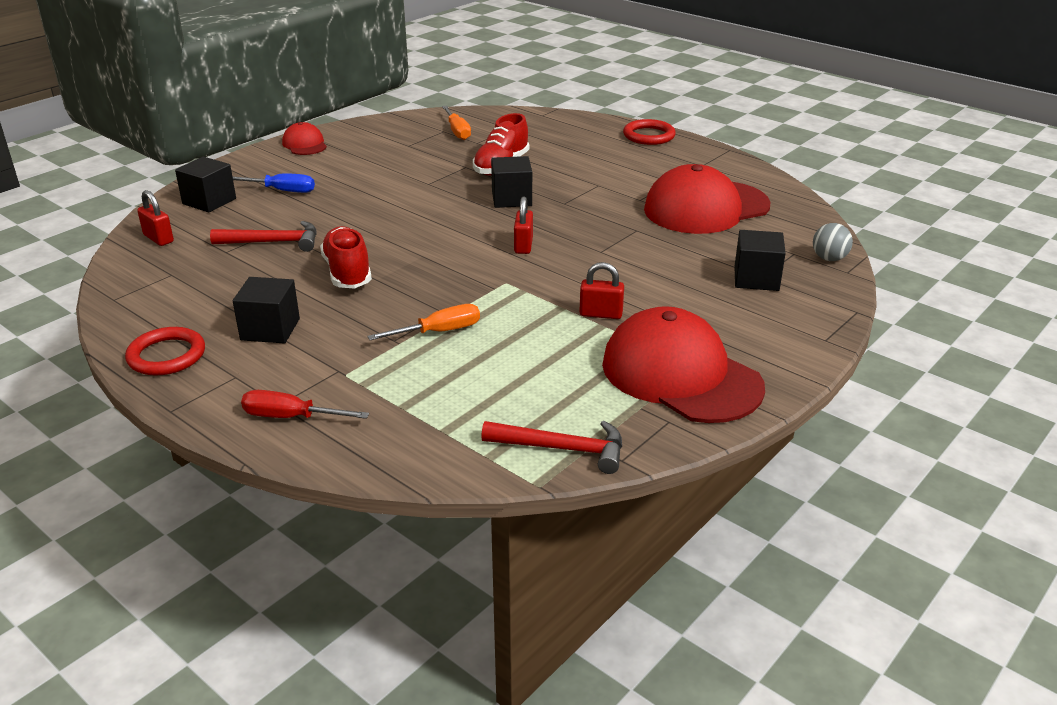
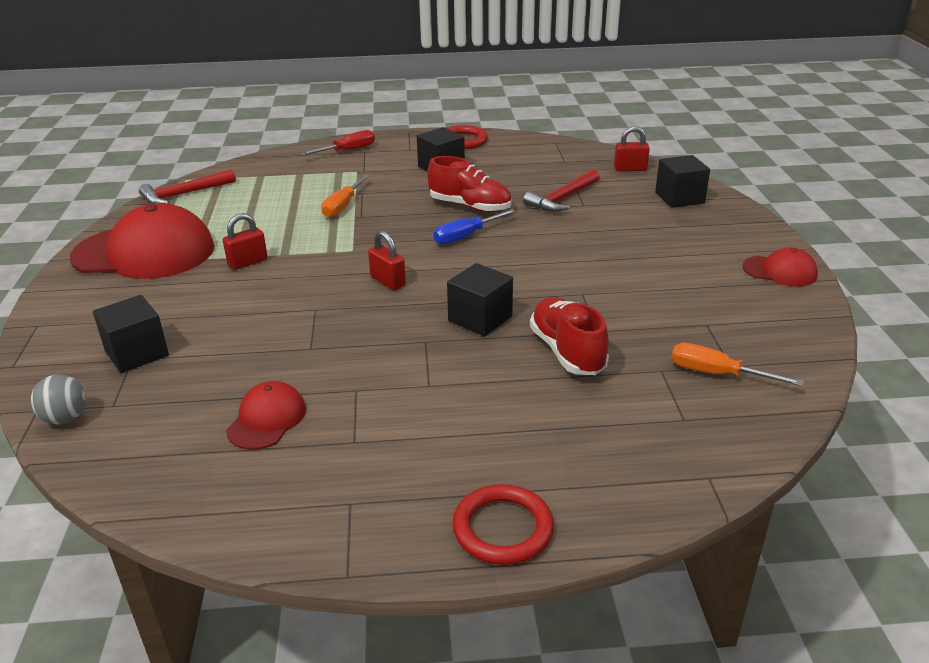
camera: 135 degrees right, 0 degrees up
blue screwdriver [233,173,315,193] -> blue screwdriver moved to [433,209,516,245]
red cap [644,164,770,234] -> red cap [226,381,306,450], size x0.48

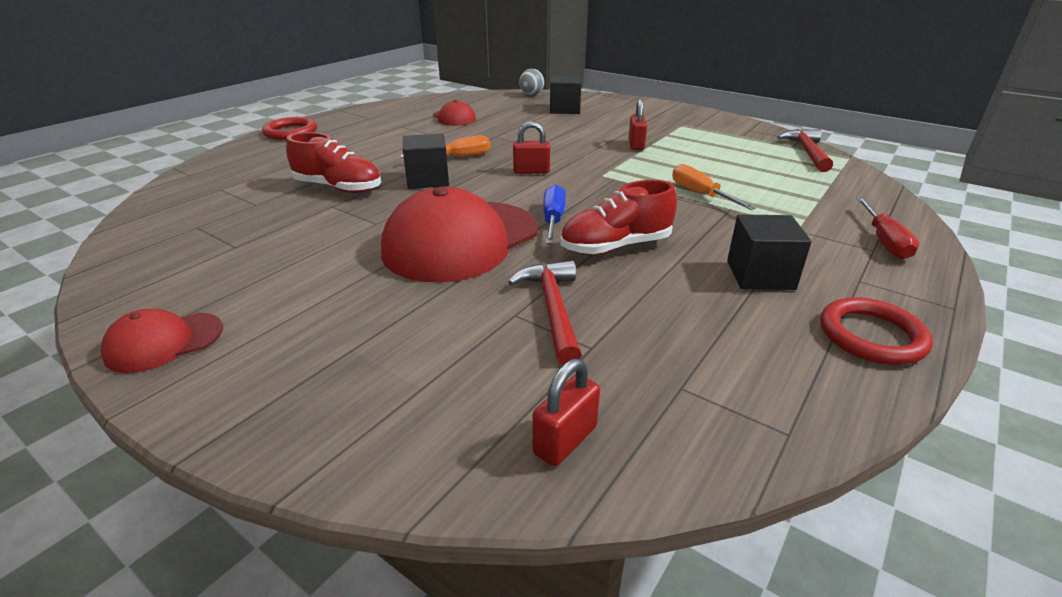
camera: 130 degrees right, 0 degrees up
red cap [70,203,214,279] -> red cap moved to [381,187,538,283]
black cube [655,155,710,208] -> none
orange screwdriver [671,343,804,386] -> orange screwdriver moved to [400,135,490,158]

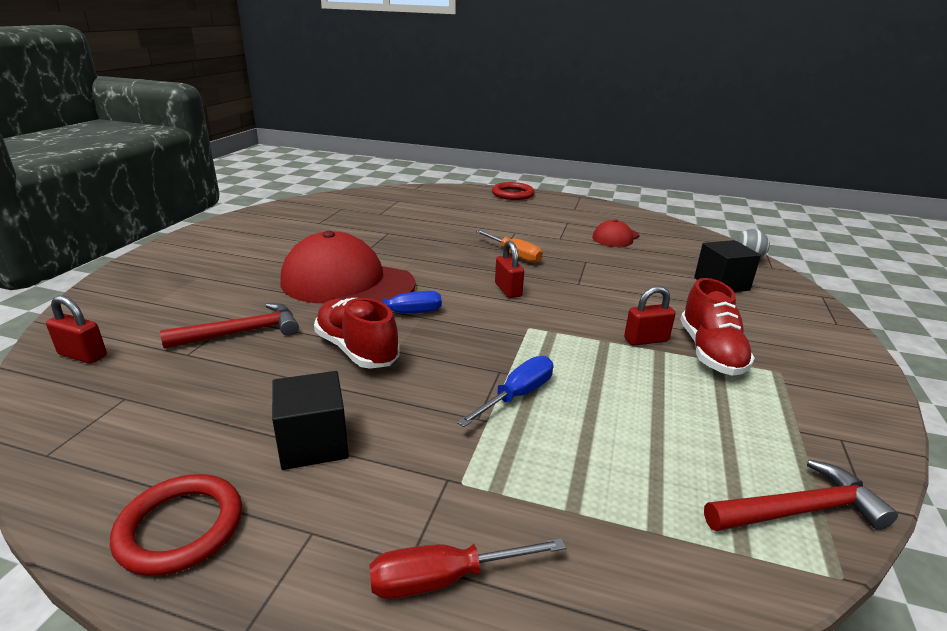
camera: 70 degrees right, 5 degrees down
red cap [101,309,223,373] -> none
red shoe [286,132,381,193] -> red shoe moved to [680,278,755,376]
black cube [403,133,449,189] -> none
orange screwdriver [672,164,756,210] -> blue screwdriver [457,356,553,427]

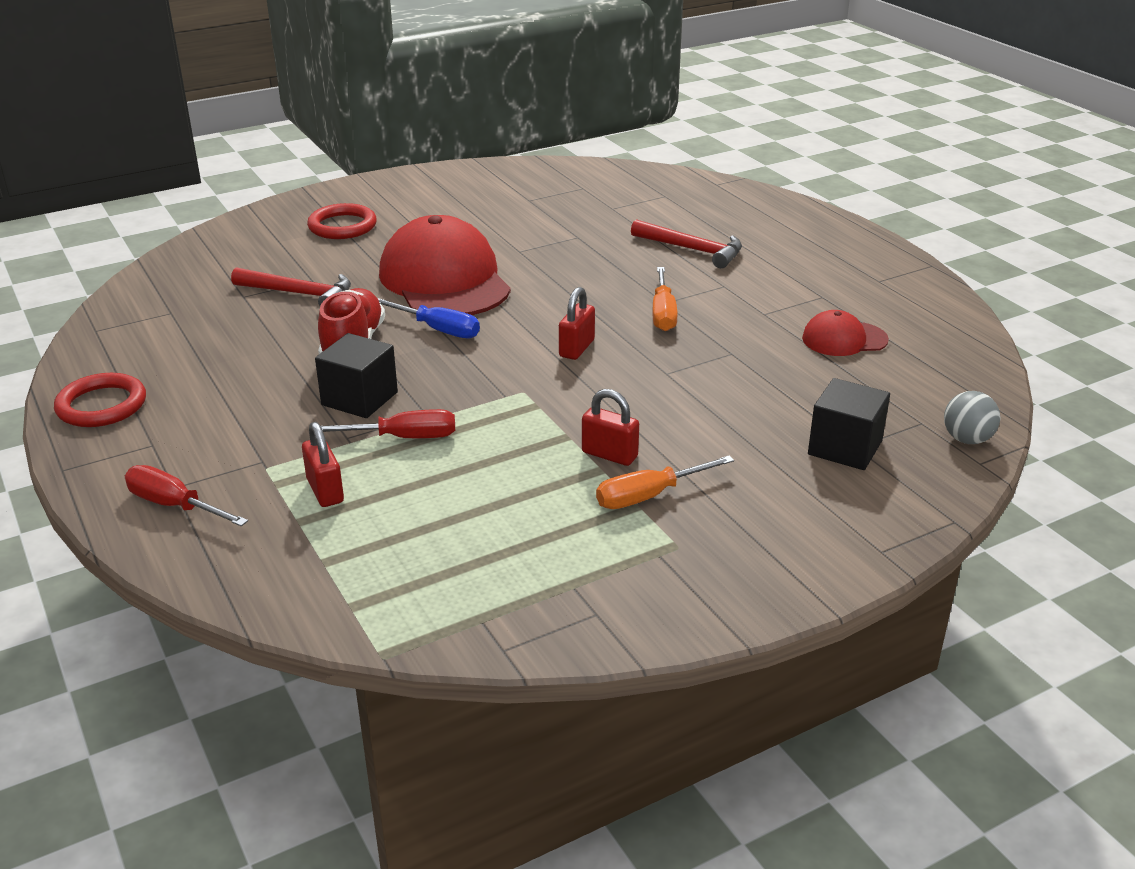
camera: 45 degrees right, 5 degrees up
red padlock [46,296,107,364] -> red padlock moved to [302,422,344,507]
black cube [272,371,349,470] -> black cube moved to [315,333,398,418]
blue screwdriver [457,356,553,427] -> red screwdriver [321,409,455,438]
red ring [492,182,535,200] -> red ring moved to [307,203,377,239]
red shoe [680,278,755,376] -> orange screwdriver [596,455,734,509]
red hammer [704,459,898,531] -> red hammer moved to [631,219,742,268]

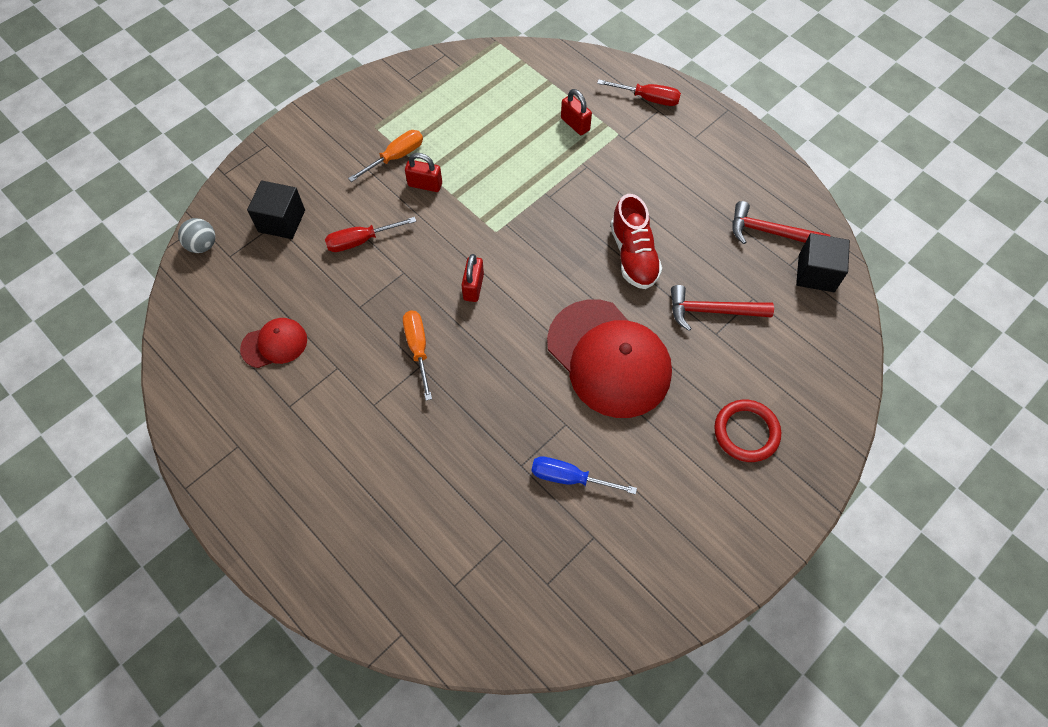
camera: 165 degrees right, 30 degrees up
red ring [54,373,146,427] -> none
black cube [315,333,398,418] -> black cube moved to [796,233,850,292]
red screwdriver [321,409,455,438] -> red screwdriver moved to [325,217,416,252]
blue screwdriver [378,298,480,339] -> blue screwdriver moved to [531,456,637,494]
red hammer [631,219,742,268] -> red hammer moved to [732,201,830,244]

